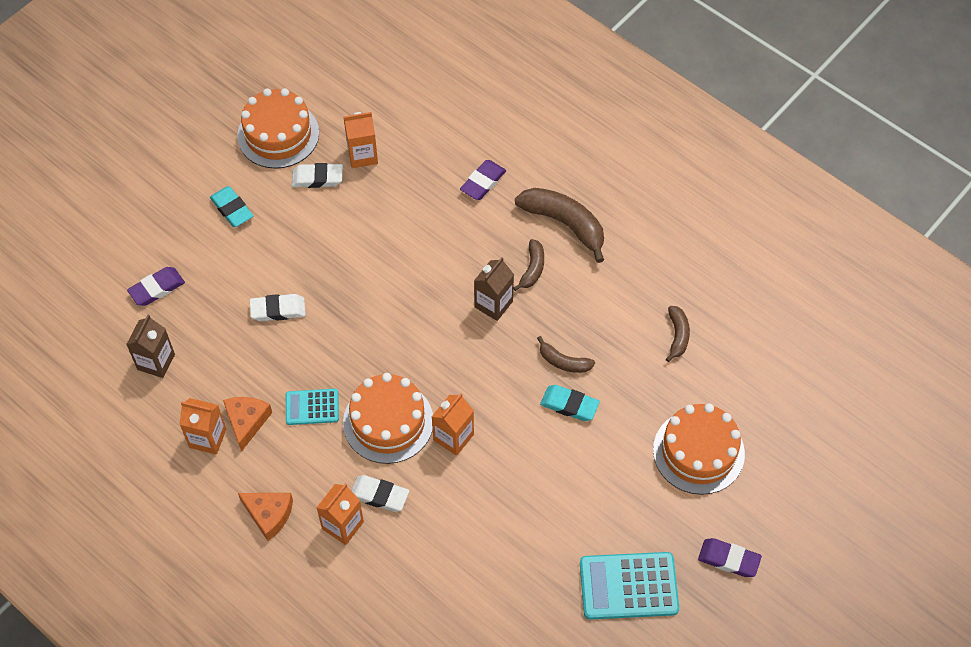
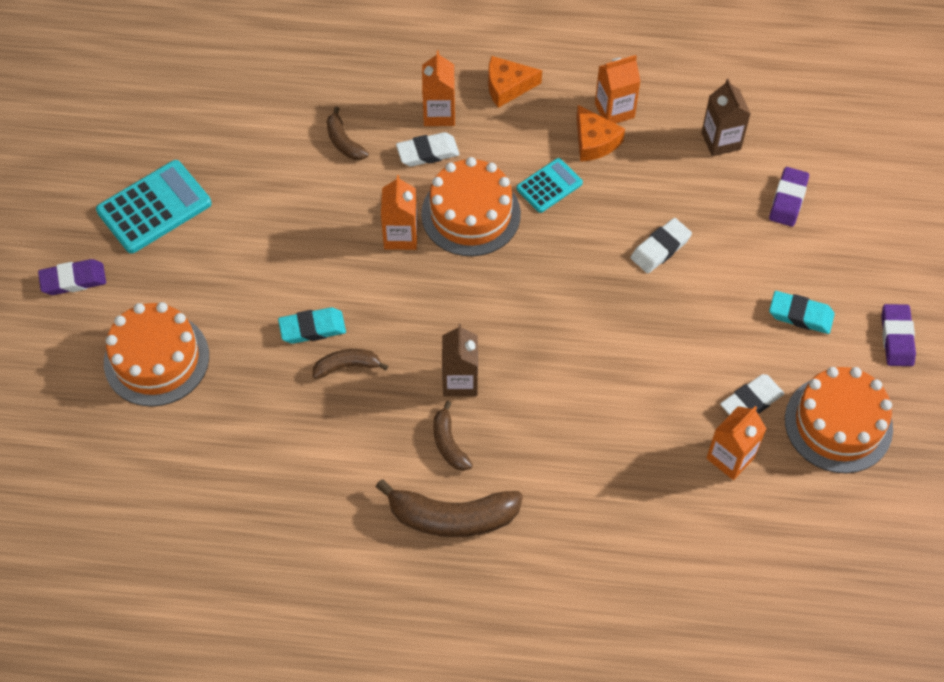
camera: 145 degrees right, 0 degrees up
purple eraser [460,160,506,200] -> purple eraser moved to [881,304,916,366]
brown banana [666,306,690,362] -> brown banana moved to [327,107,369,160]

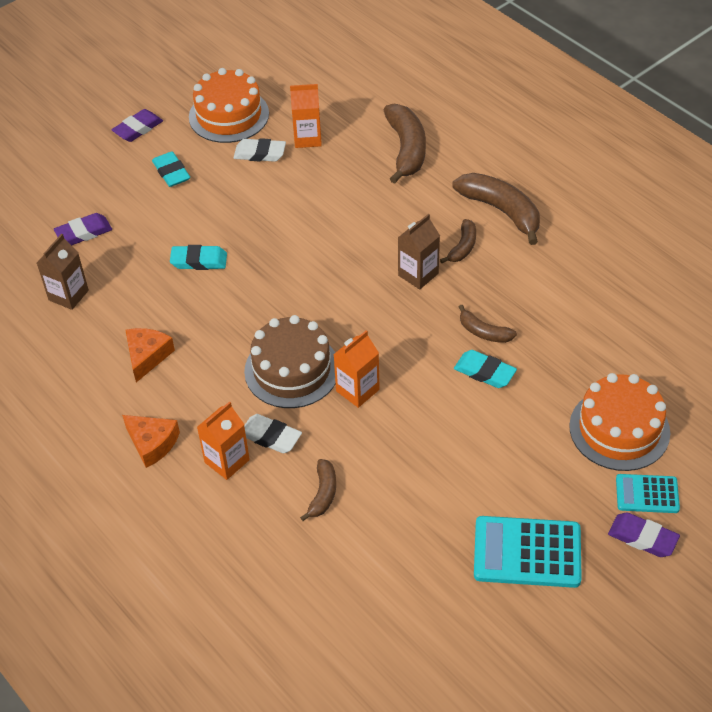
camera: 135 degrees left, 10 degrees down
orange cake [421,157,521,256] -> brown cake [244,315,336,408]
turquoise calculator [516,158,583,213] -> turquoise calculator moved to [616,474,680,513]
orange carton [595,55,641,124] -> none
white eraser [631,218,692,273] -> turquoise eraser [170,245,227,270]
none -> brown banana [384,104,426,184]

